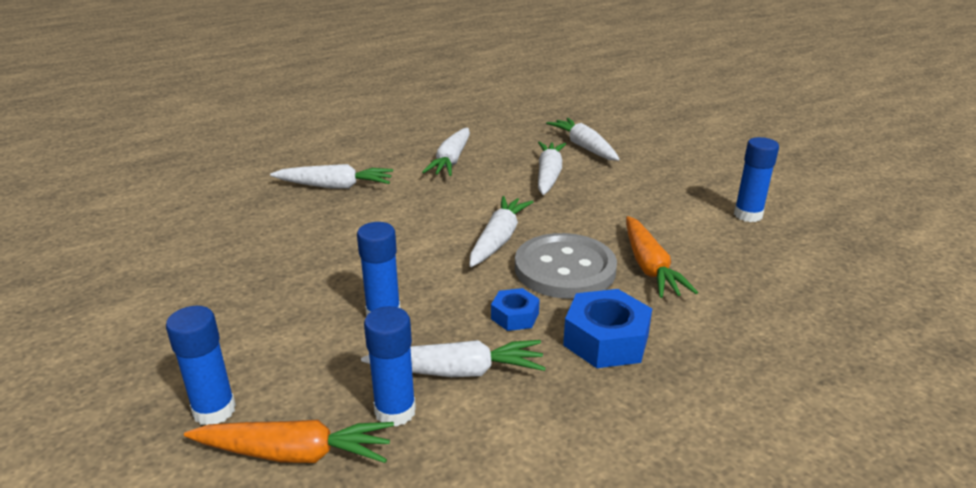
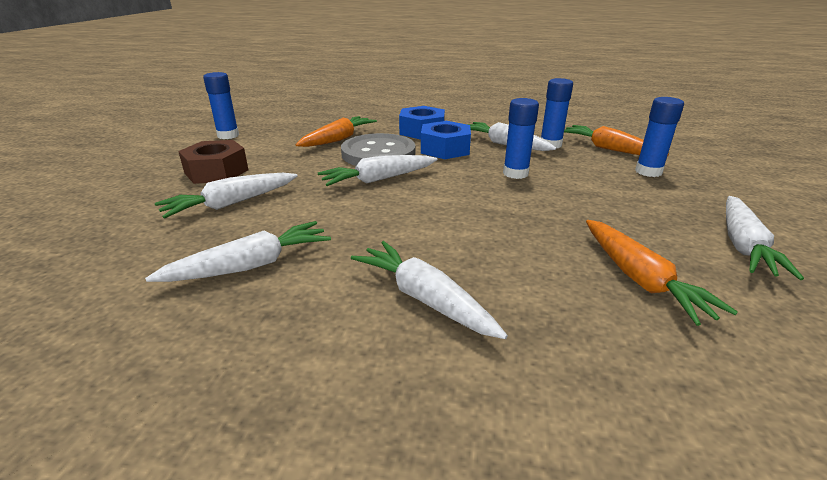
camera: 135 degrees left, 0 degrees up
blue nut [491,288,540,331] -> blue nut [421,121,471,159], size x1.74
white carrot [546,118,620,161] -> white carrot moved to [726,196,804,280]
none -> brown nut [178,140,248,184]
none -> orange carrot [586,220,738,326]

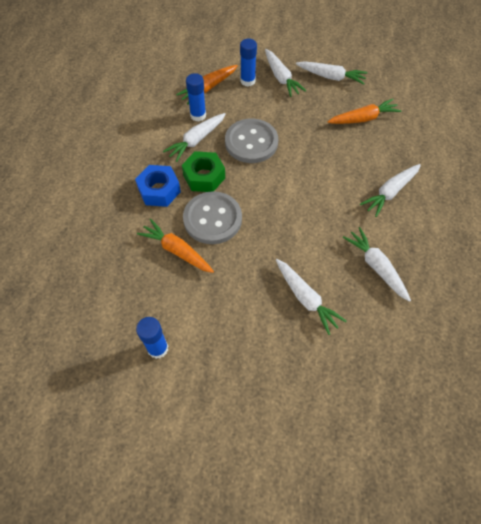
camera: 90 degrees left, 30 degrees up
brown nut [178,140,248,184] -> none
white carrot [318,155,438,186] -> white carrot moved to [265,49,306,97]
blue nut [421,121,471,159] -> green nut [182,151,225,192]
blue glue stick [503,98,539,179] -> grey button [225,118,278,163]

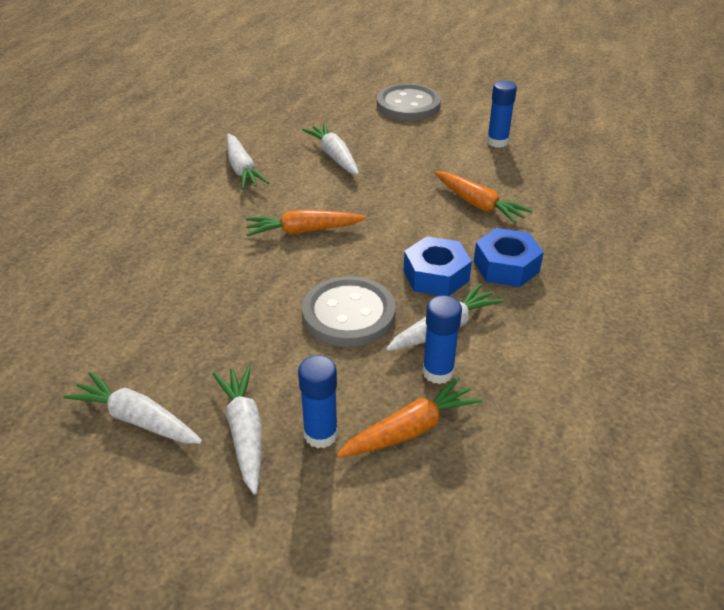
camera: 170 degrees left, 20 degrees down
green nut [182,151,225,192] -> blue nut [404,236,472,296]
grey button [183,191,242,244] -> grey button moved to [377,84,441,120]
orange carrot [328,99,401,124] -> orange carrot moved to [246,210,366,237]
white carrot [360,164,421,217] -> none

